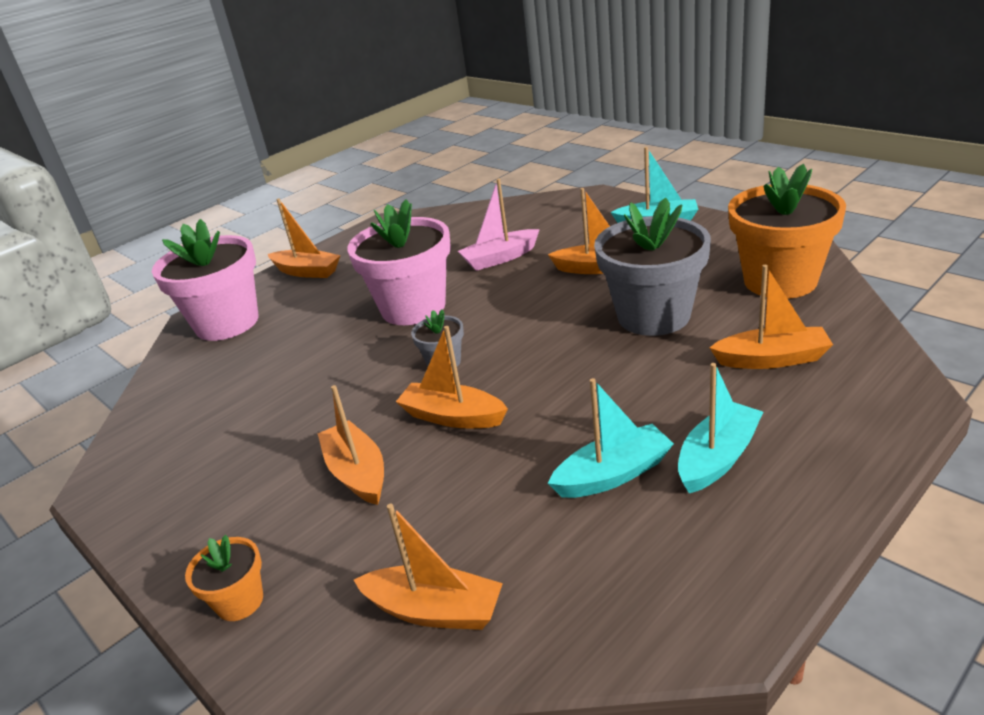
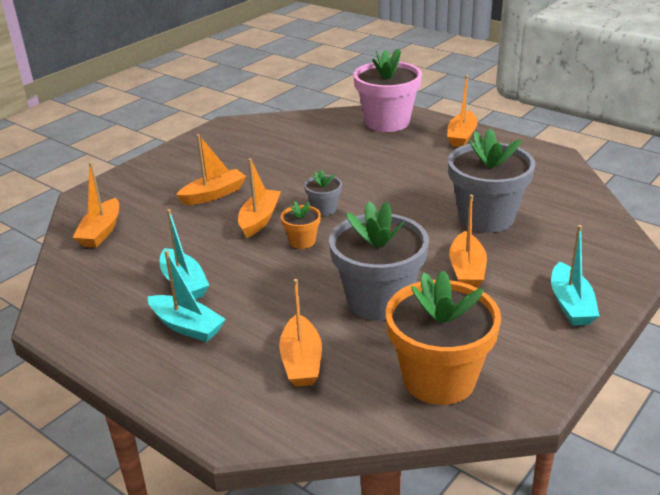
camera: 80 degrees right, 0 degrees up
orange flower pot [185,535,263,621] -> orange flower pot moved to [281,201,321,249]
pink flower pot [347,199,451,325] -> none
pink boat [458,179,540,271] -> grey flower pot [448,128,535,233]

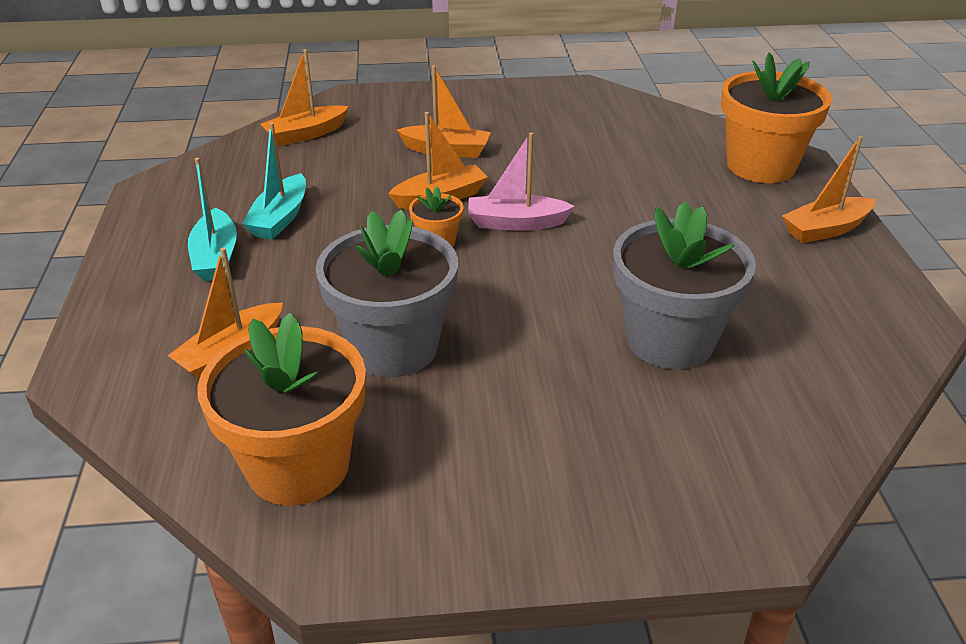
camera: 45 degrees right, 5 degrees up
grey flower pot [304,170,342,216] -> pink boat [468,133,575,231]
pink flower pot [353,48,422,132] -> orange flower pot [721,52,832,183]
orange boat [449,194,487,288] -> none
turquoise boat [551,225,600,326] -> none

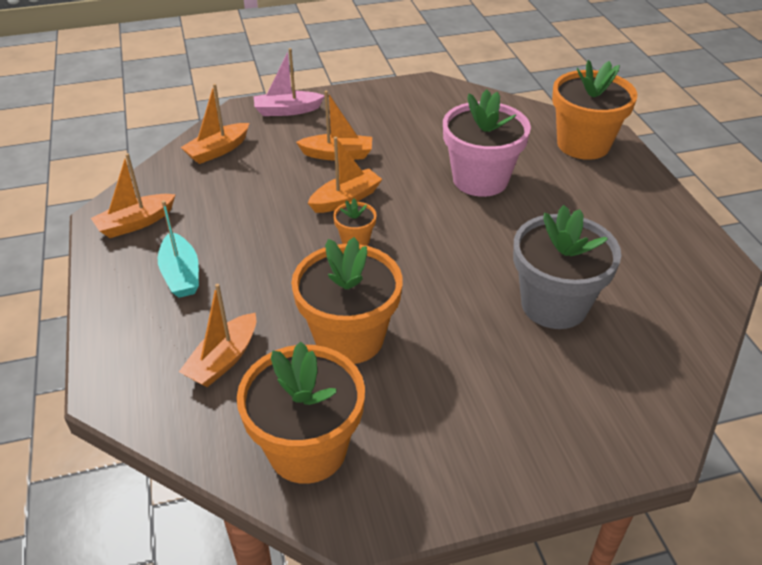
camera: 10 degrees left, 5 degrees up
turquoise boat [242,123,306,240] -> none
grey flower pot [316,209,458,377] -> orange flower pot [291,237,403,364]
pink boat [468,133,575,231] -> pink boat moved to [254,48,325,116]
orange boat [782,136,876,243] -> orange boat moved to [91,153,176,238]
none -> pink flower pot [443,89,531,197]

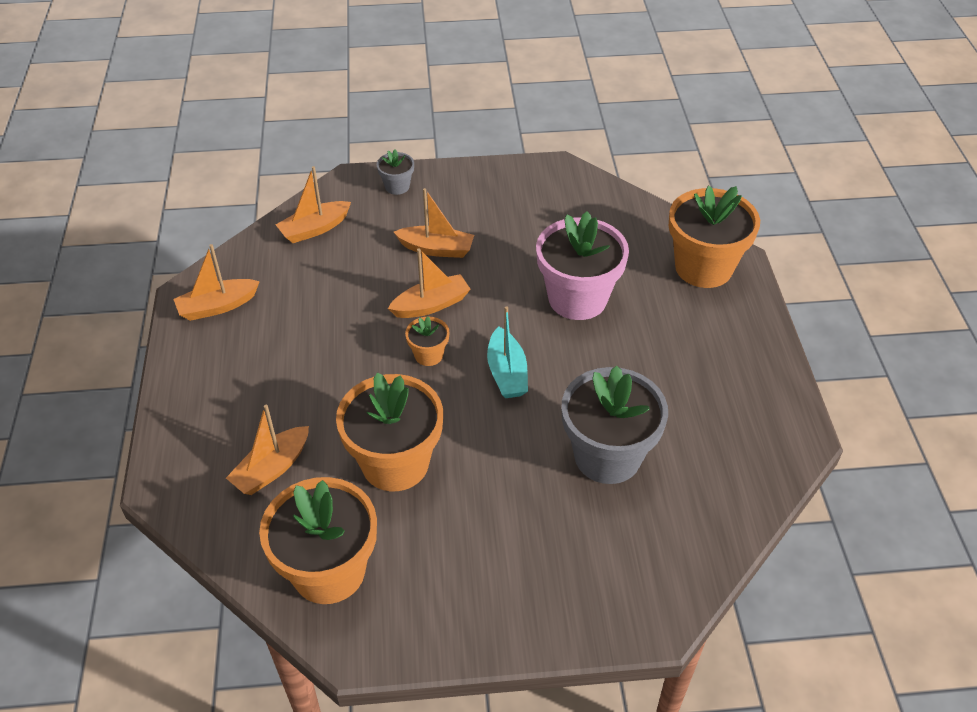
camera: 10 degrees right, 5 degrees up
turquoise boat [158,200,199,298] -> turquoise boat moved to [487,306,528,398]
pink boat [254,48,325,116] -> grey flower pot [377,149,414,195]

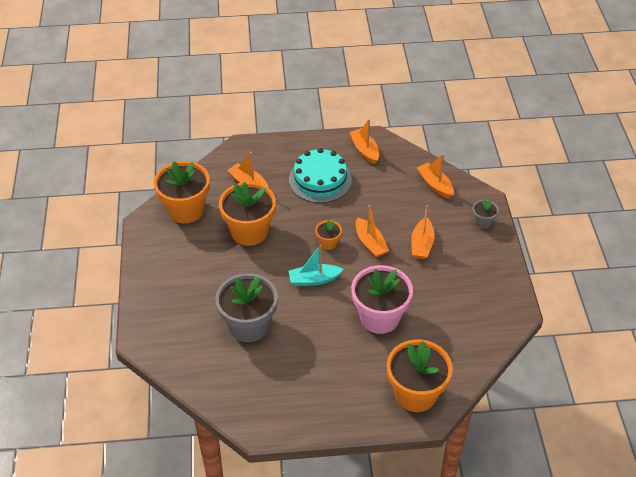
camera: 90 degrees right, 0 degrees up
none -> turquoise cake [289,148,352,203]

